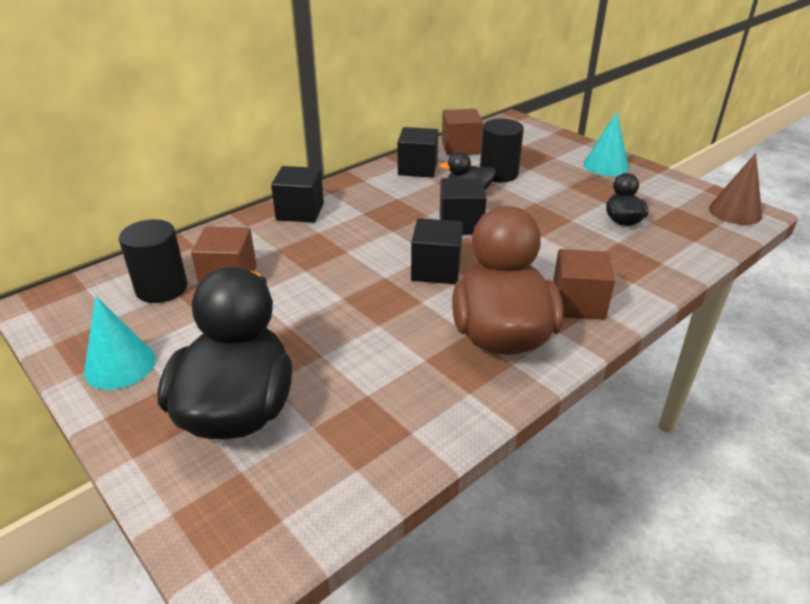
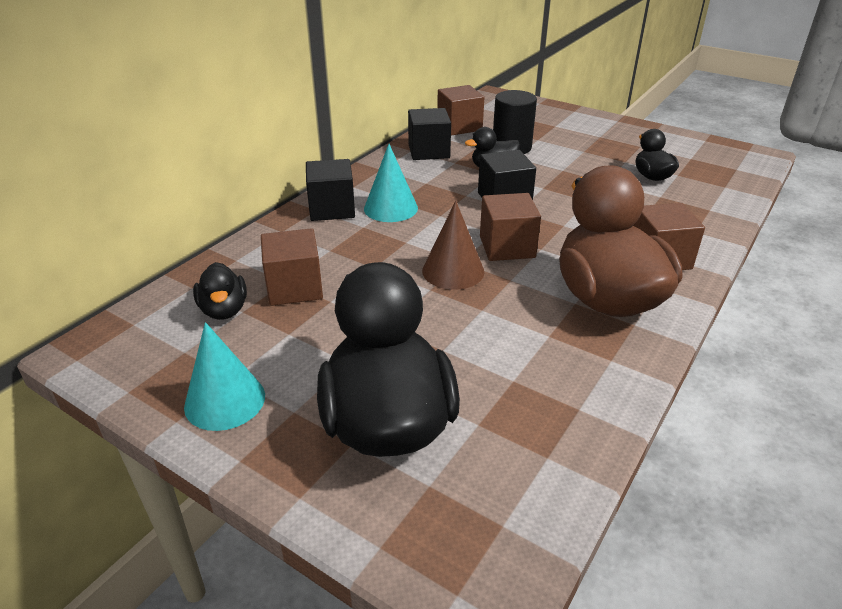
camera: 15 degrees left, 0 degrees up
black cylinder [119,219,188,303] -> black duck [193,262,247,320]
black cube [411,218,463,284] -> brown cube [480,193,541,261]
turquoise cone [583,111,629,176] -> turquoise cone moved to [364,144,418,222]
brown cone [709,153,762,225] -> brown cone moved to [422,201,484,290]

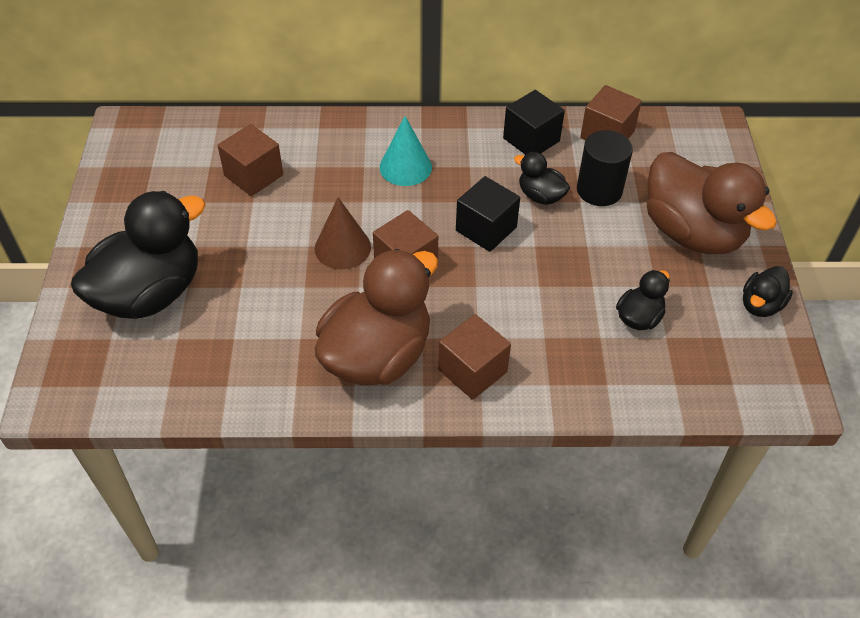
camera: 55 degrees right, 15 degrees up
turquoise cone [184,322,265,431] -> none
black duck [193,262,247,320] -> black duck moved to [743,266,793,317]
black cube [306,159,355,221] -> none
none -> brown duck [647,152,777,254]

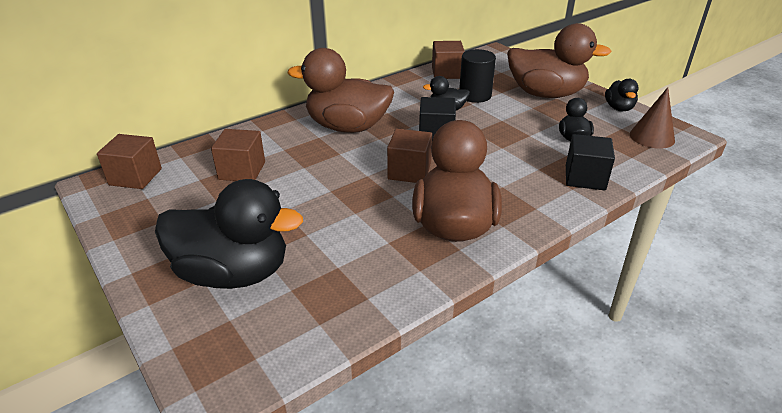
camera: 35 degrees left, 15 degrees down
black duck [71,191,206,319] -> black duck turned 90 degrees clockwise [155,179,303,289]
brown cone [315,197,371,270] -> brown cone moved to [630,87,675,149]
turquoise cone [380,116,432,186] -> brown duck [288,48,394,133]
brown cube [438,314,511,400] -> brown cube moved to [97,134,162,189]
black cube [503,90,565,155] -> black cube moved to [566,134,615,190]

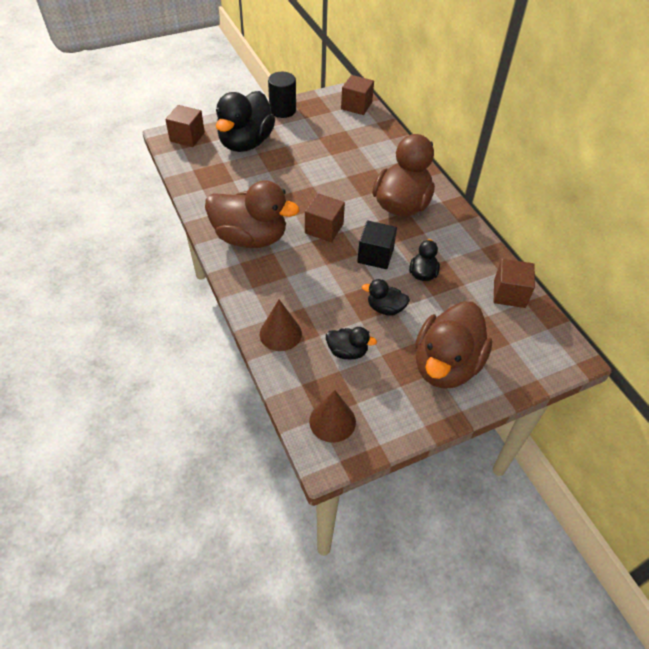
camera: 100 degrees right, 15 degrees up
brown cube [211,129,265,181] -> brown cube moved to [165,105,205,147]
black cylinder [459,49,496,103] -> black cylinder moved to [268,72,296,118]
black cube [566,134,615,190] -> brown cone [260,300,302,351]
black duck [605,79,639,111] -> black duck moved to [362,279,410,316]

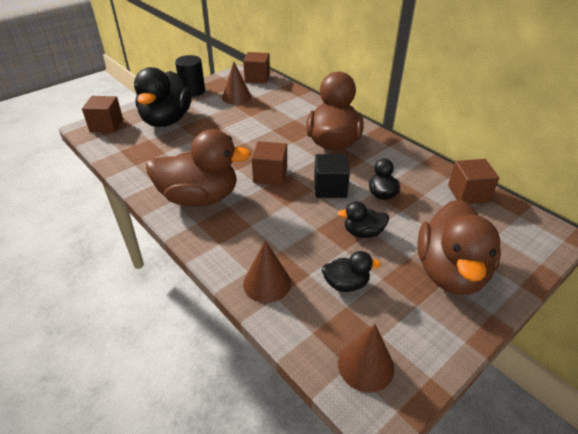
camera: 15 degrees left, 10 degrees down
none -> brown cone [222,61,252,105]

